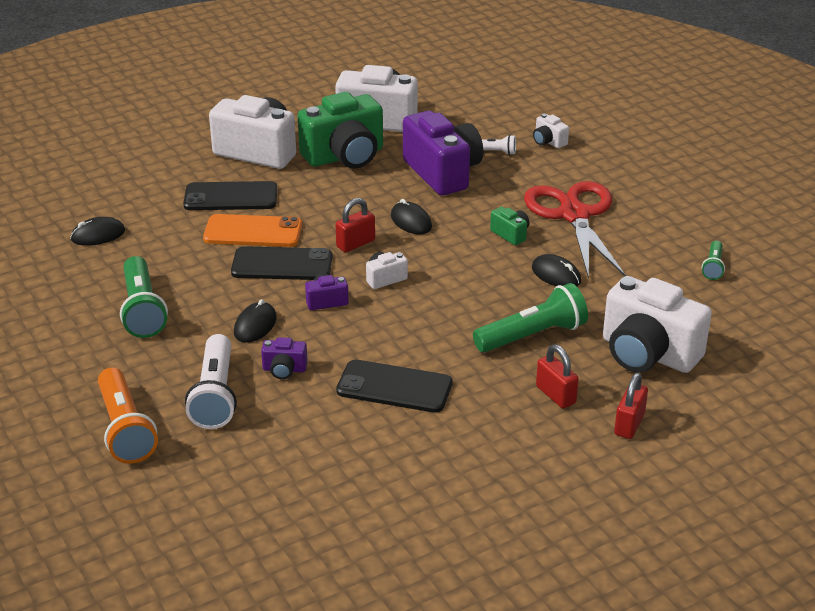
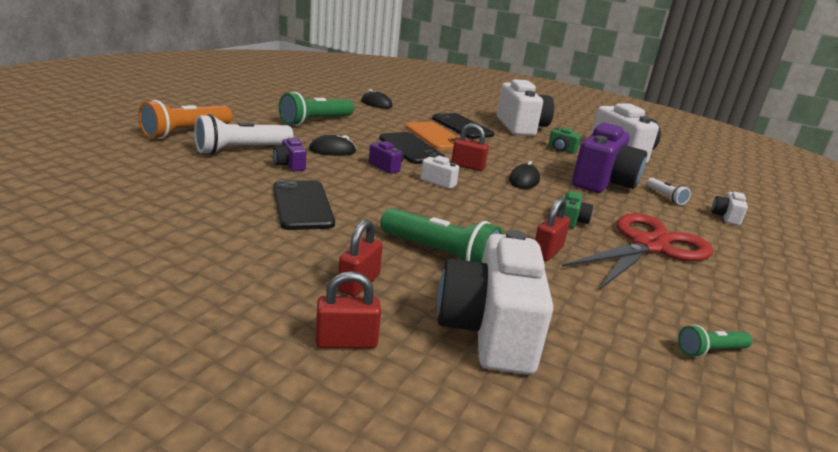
camera: 55 degrees right, 10 degrees down
green camera [298,92,383,169] -> green camera [548,127,581,153], size x0.44
black mouse [532,254,581,286] -> red padlock [535,197,570,261]

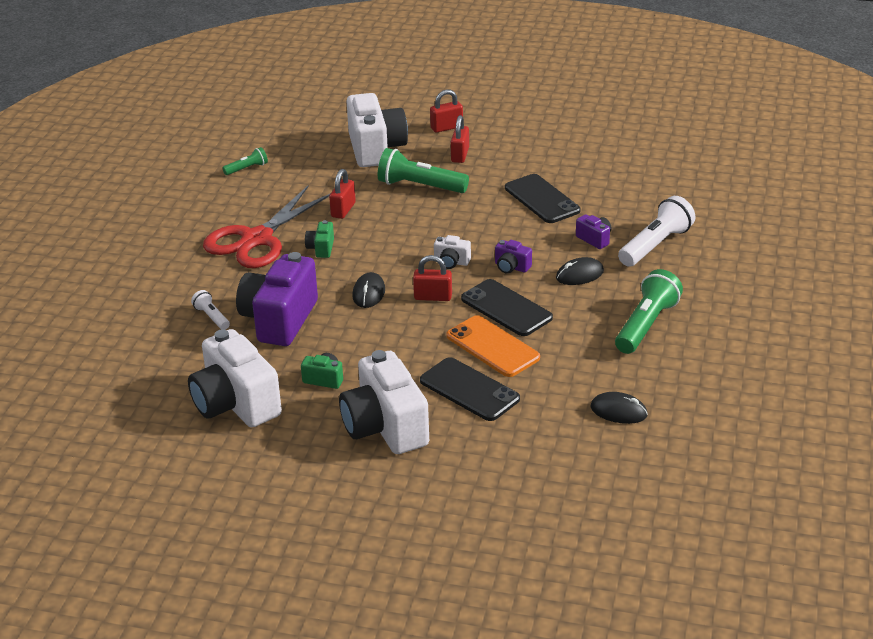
camera: 170 degrees right, 10 degrees up
orange flashlight [138,100,232,139] -> none
white camera [711,191,748,226] -> none

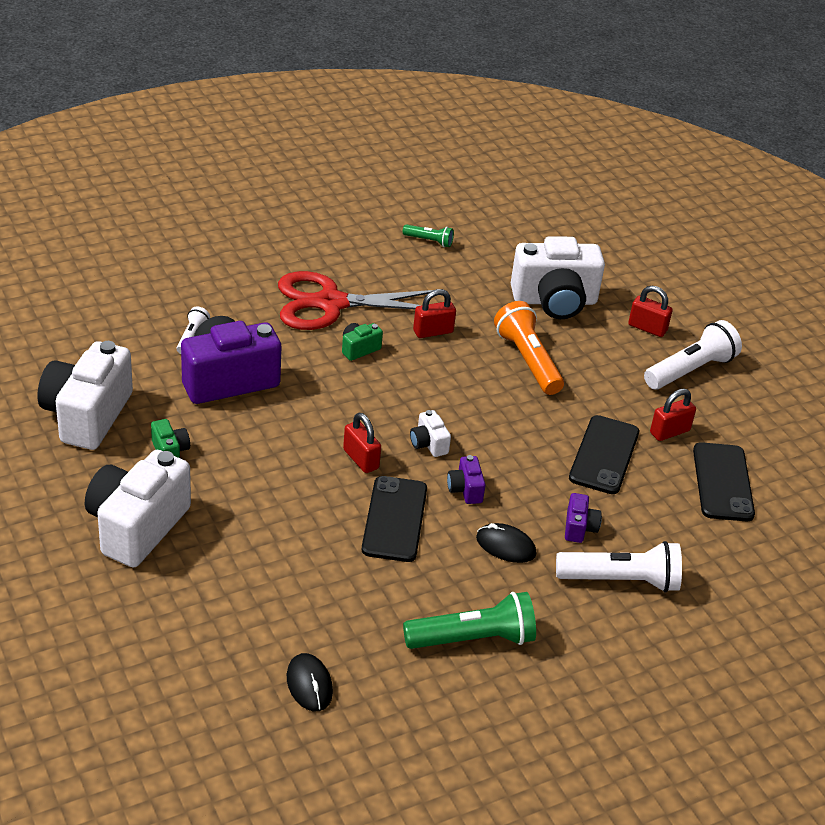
camera: 45 degrees right, 5 degrees up
white camera [347,93,408,167] -> white camera turned 45 degrees clockwise [511,236,605,319]
black mouse [352,272,385,308] -> none
green flashlight [378,148,469,193] -> orange flashlight [494,301,564,395]
black phone [420,357,520,421] -> black phone moved to [693,442,755,521]
orange phone [447,315,540,377] -> none
red padlock [451,115,469,163] -> red padlock moved to [650,389,696,441]
none -> white flashlight [644,320,742,390]

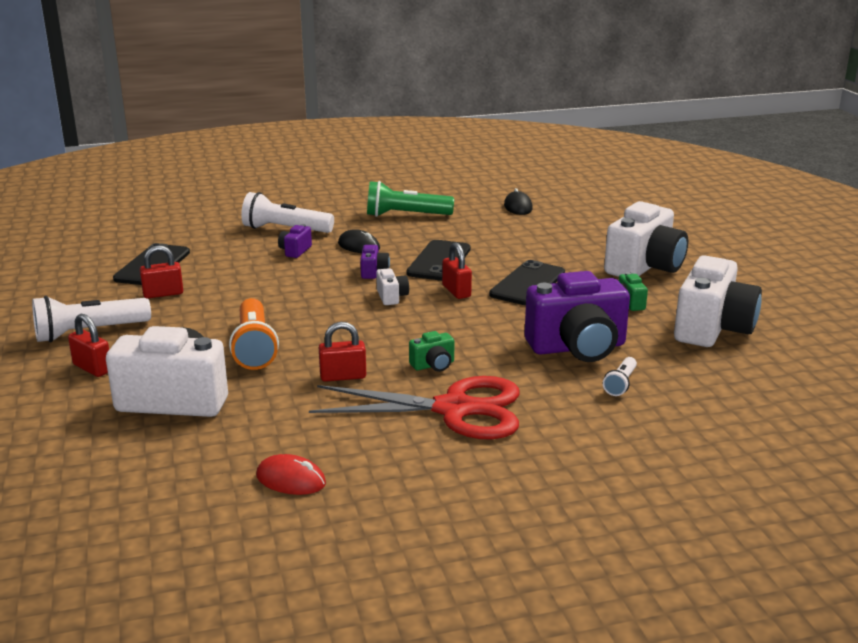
camera: 165 degrees left, 15 degrees down
green flashlight [403,224,454,247] -> red mouse [256,454,326,495]
black phone [569,415,639,494] -> black phone moved to [489,260,565,305]

